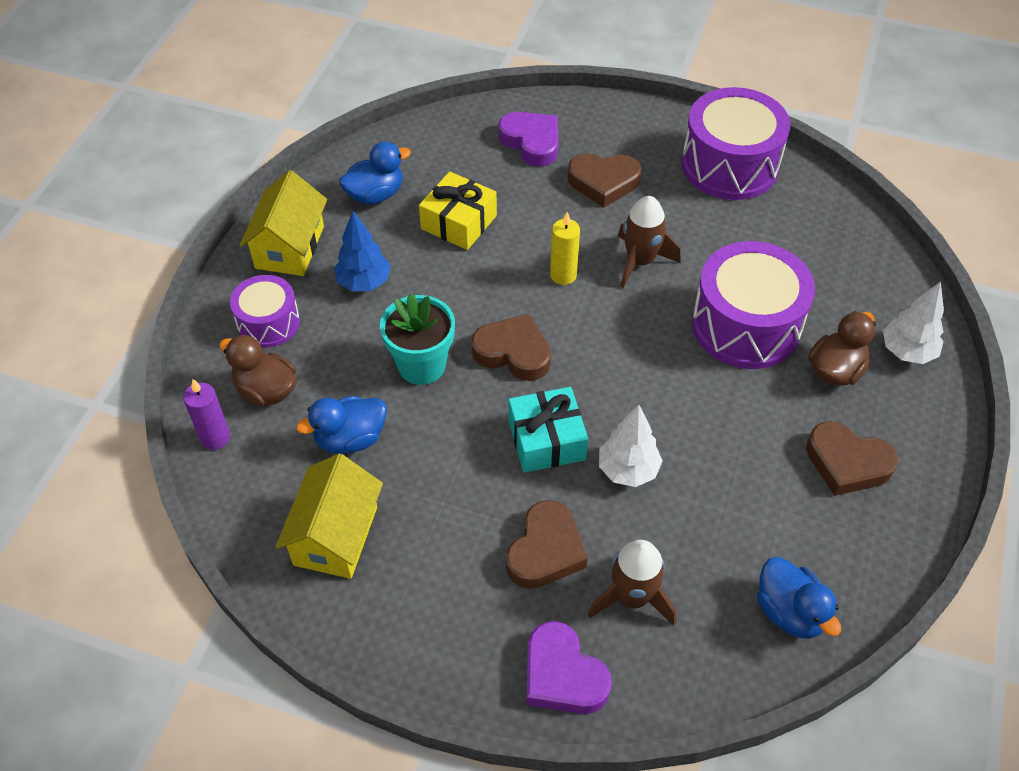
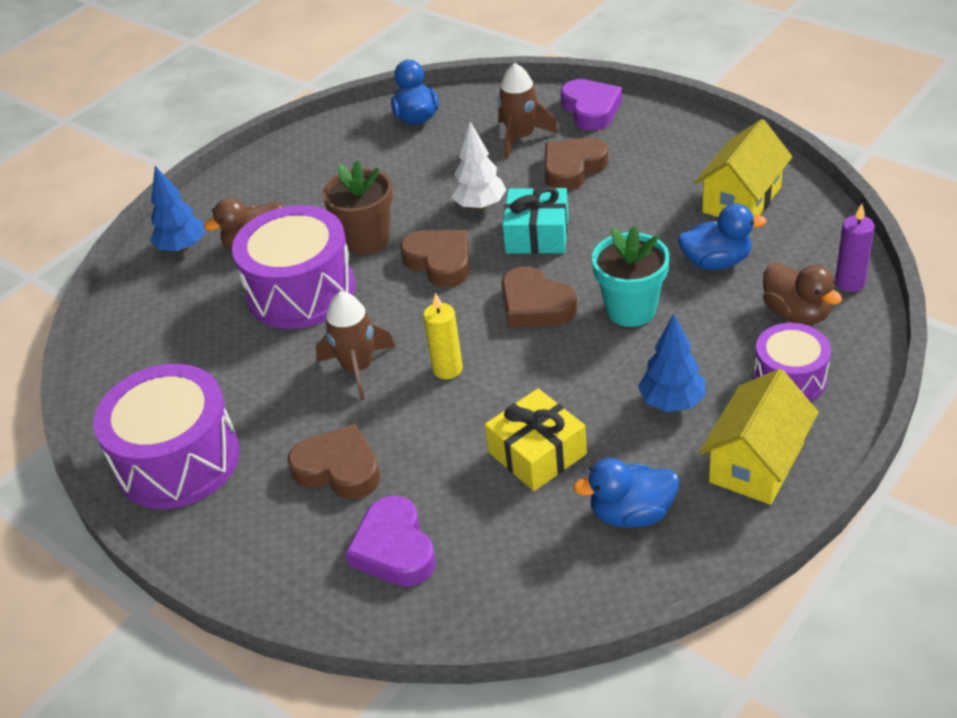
camera: 155 degrees left, 10 degrees down
brown heart [806,421,898,496] -> brown heart moved to [400,230,470,288]
white tree [883,282,944,364] -> blue tree [150,166,205,252]
none -> brown flower pot [322,160,393,255]

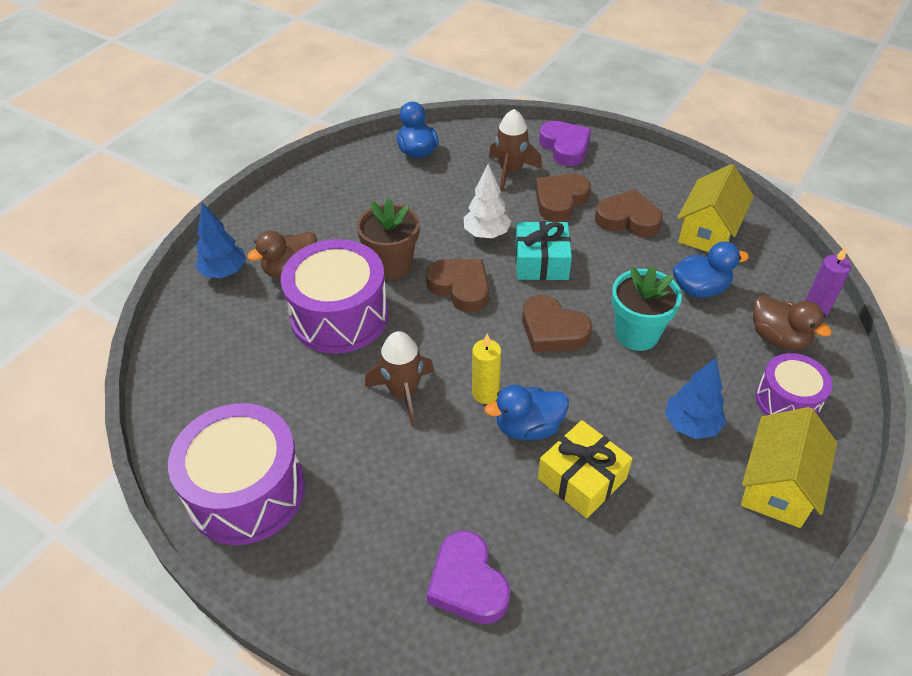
camera: 10 degrees left, 5 degrees up
brown heart [288,424,380,499] -> brown heart moved to [595,190,663,237]
blue duck [573,458,679,528] -> blue duck moved to [484,385,569,440]

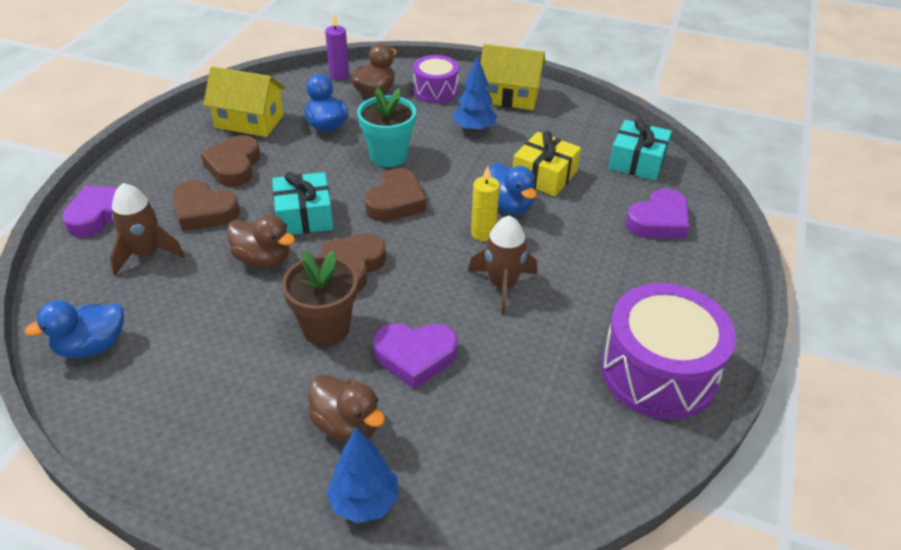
camera: 105 degrees left, 5 degrees down
purple drum [281,239,389,354] -> purple heart [373,323,458,389]
white tree [464,164,511,238] -> brown duck [227,215,295,268]
none -> turquoise gift [608,118,672,181]

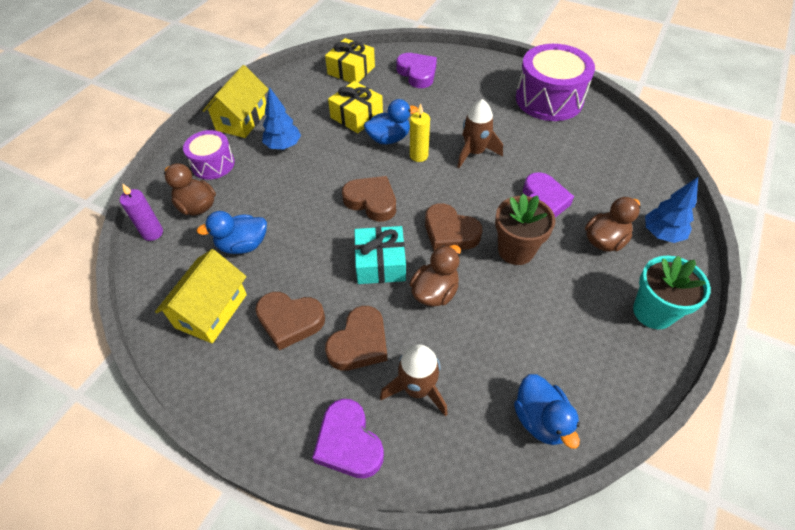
camera: 80 degrees left, 10 degrees up
turquoise flower pot [357,88,416,167] -> turquoise flower pot moved to [633,256,711,329]
turquoise gift [608,118,672,181] -> yellow gift [325,38,375,83]

